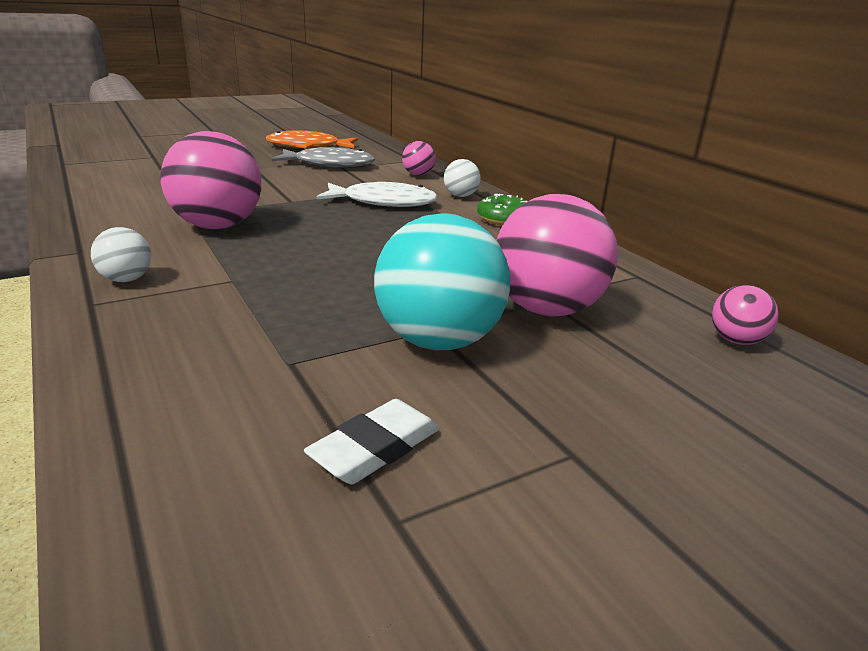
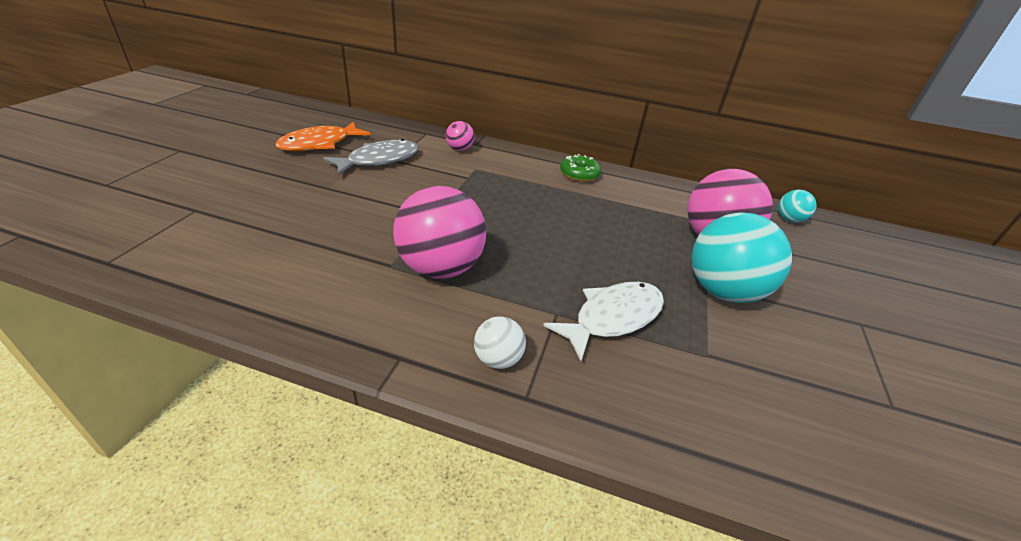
camera: 45 degrees left, 10 degrees up
white eraser [304,399,440,484] -> none
white fish [317,182,438,207] -> white fish moved to [543,282,664,361]
white ball [444,159,481,197] -> none
pink ball [712,285,779,345] -> turquoise ball [778,190,816,222]

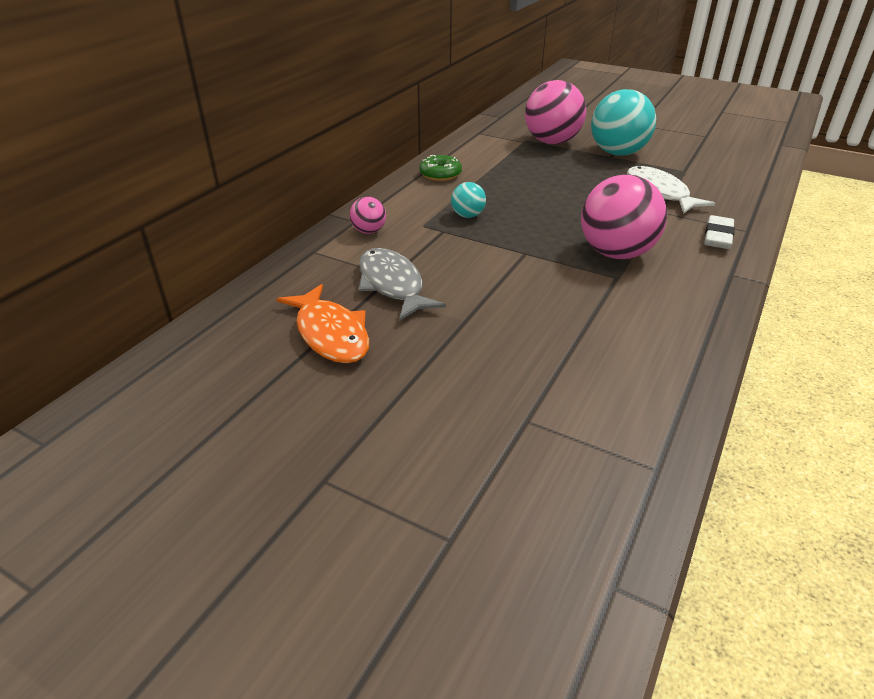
camera: 75 degrees left, 0 degrees up
white ball [474,316,526,369] -> white eraser [704,215,735,249]
turquoise ball [778,190,816,222] -> turquoise ball moved to [451,182,486,218]

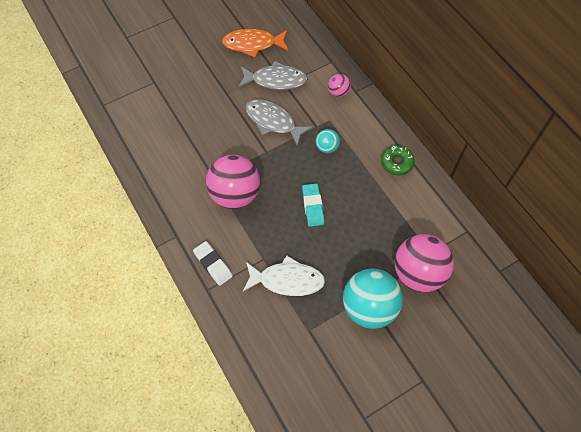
camera: 120 degrees right, 25 degrees up
none -> grey fish [246,99,313,147]
none -> turquoise eraser [302,183,324,227]

